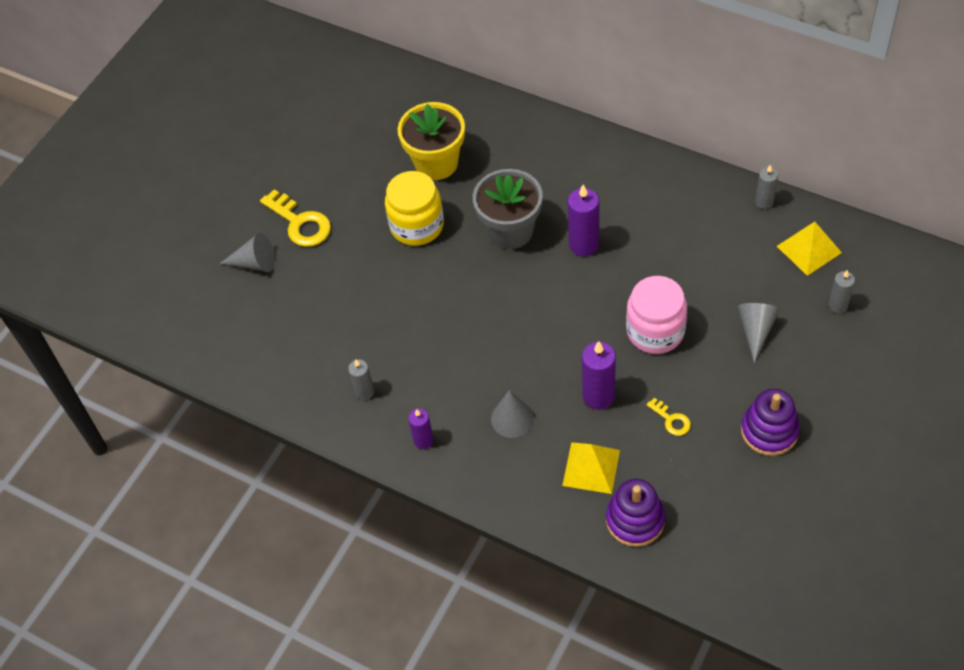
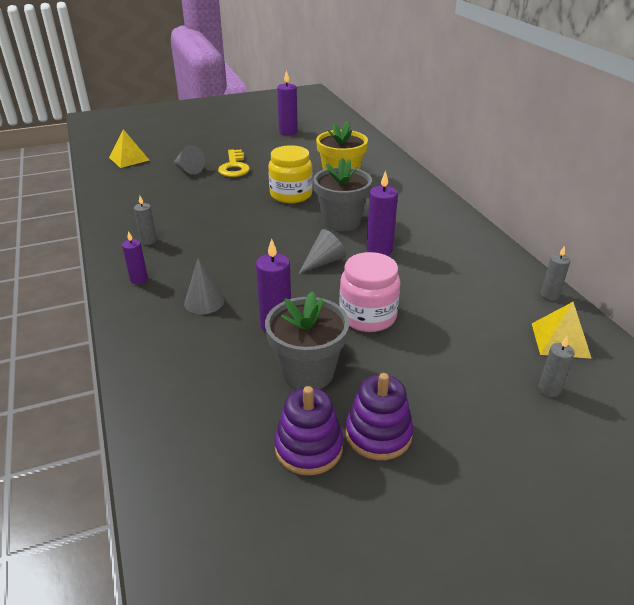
camera: 35 degrees right, 20 degrees down
yellow pyramid [562,442,620,494] -> yellow pyramid moved to [109,129,149,168]
purple stacking toy [606,479,665,547] -> purple stacking toy moved to [274,386,343,475]
yellow key [646,398,691,436] -> grey flower pot [265,291,349,390]
grey cone [737,303,780,363] -> grey cone moved to [298,229,346,274]
none -> purple candle [277,70,298,135]

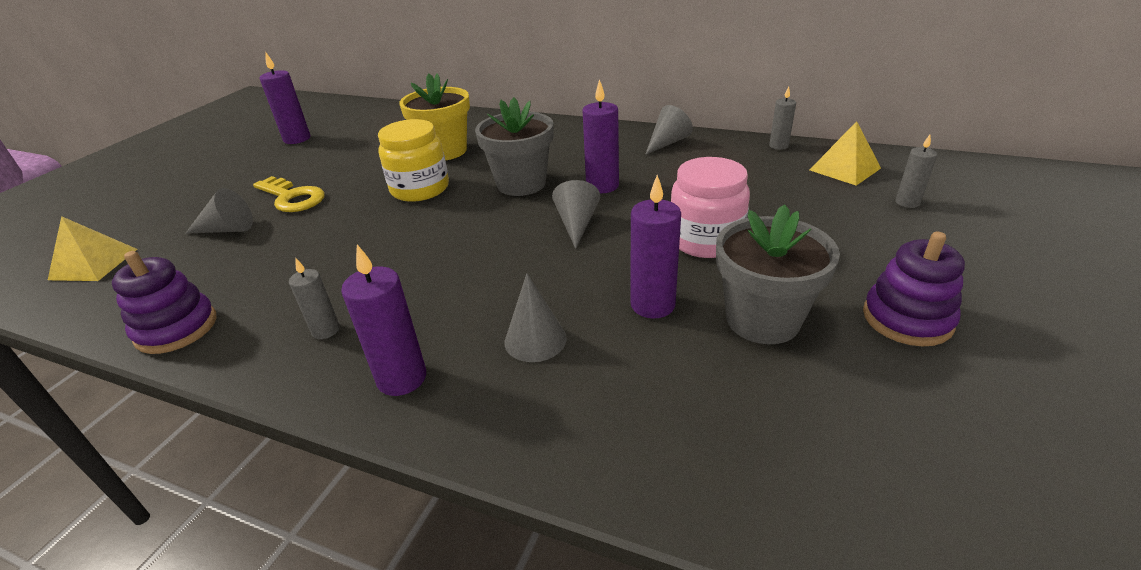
camera: 45 degrees left, 0 degrees up
purple candle [122,231,148,284] -> purple candle [341,245,426,396], size x1.63
purple stacking toy [274,386,343,475] -> purple stacking toy moved to [112,251,216,354]
none -> grey cone [645,105,693,155]

